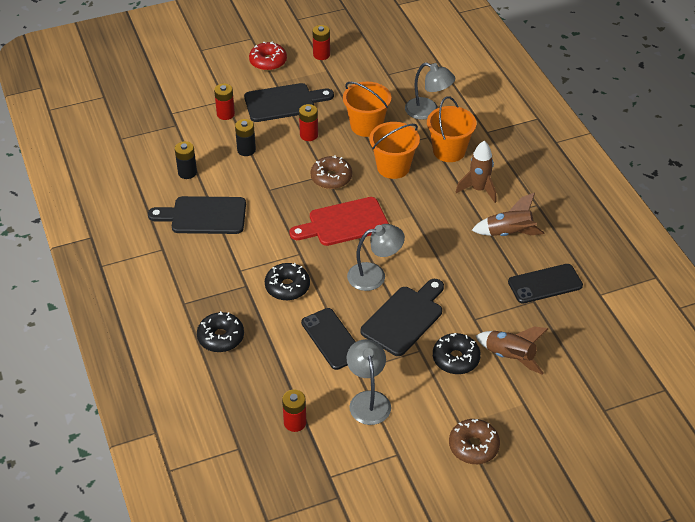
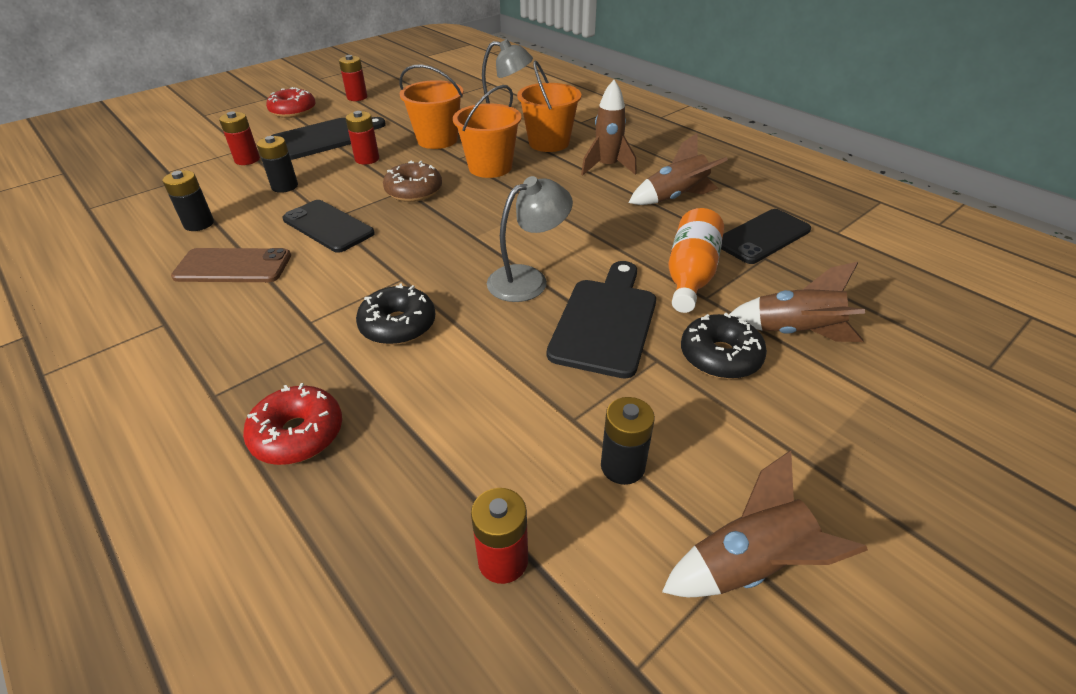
camera: 20 degrees left, 5 degrees down
black cutting board [148,196,246,234] -> brown phone [171,248,291,282]
black donut [197,311,244,352] -> red donut [243,383,342,465]
red cutting board [289,197,389,246] -> none
black phone [301,308,355,370] -> black phone moved to [283,200,375,253]
grey lamp [346,339,391,425] -> black battery [601,397,655,485]
brown donut [449,419,500,464] -> none
none -> brown rocket [662,451,868,597]
none -> orange bottle [668,208,724,313]

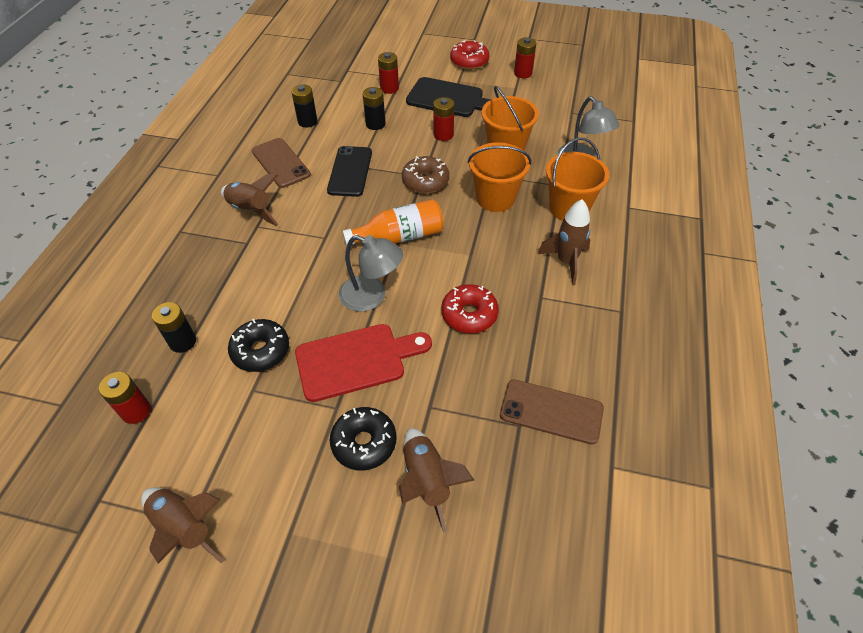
camera: 55 degrees right, 10 degrees up
red donut [243,383,342,465] -> red donut moved to [441,284,499,333]
black donut [356,283,435,345] -> black donut moved to [228,319,289,372]
black cutting board [547,261,656,379] -> red cutting board [295,324,432,402]
black battery [601,397,655,485] -> black battery moved to [152,302,196,353]
brown rocket [628,133,728,205] -> brown rocket moved to [221,174,279,226]
orange bottle [668,208,724,313] -> orange bottle moved to [343,199,443,246]
black phone [721,209,811,264] -> brown phone [500,380,604,445]

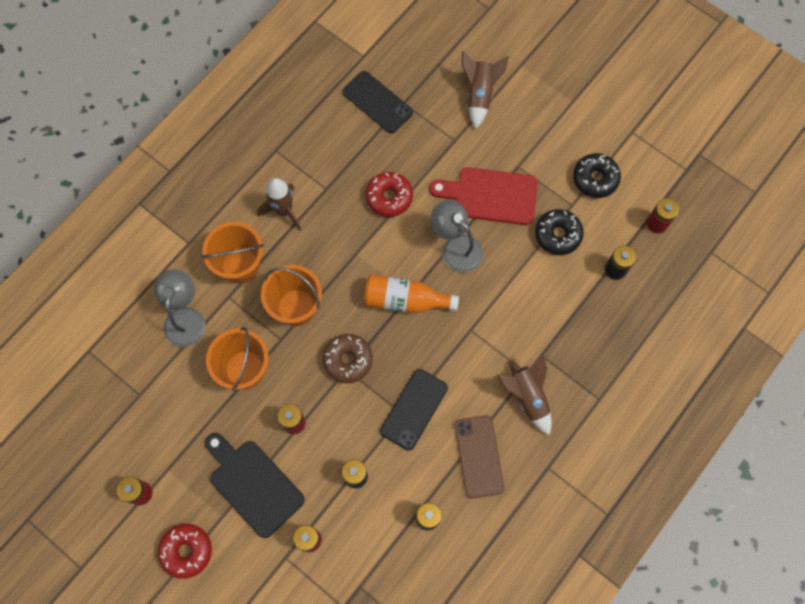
camera: 155 degrees left, 20 degrees up
brown rocket [141,487,224,564] -> none
black donut [330,407,397,470] -> black donut moved to [573,153,621,198]
brown phone [500,380,604,445] -> black phone [342,71,413,133]

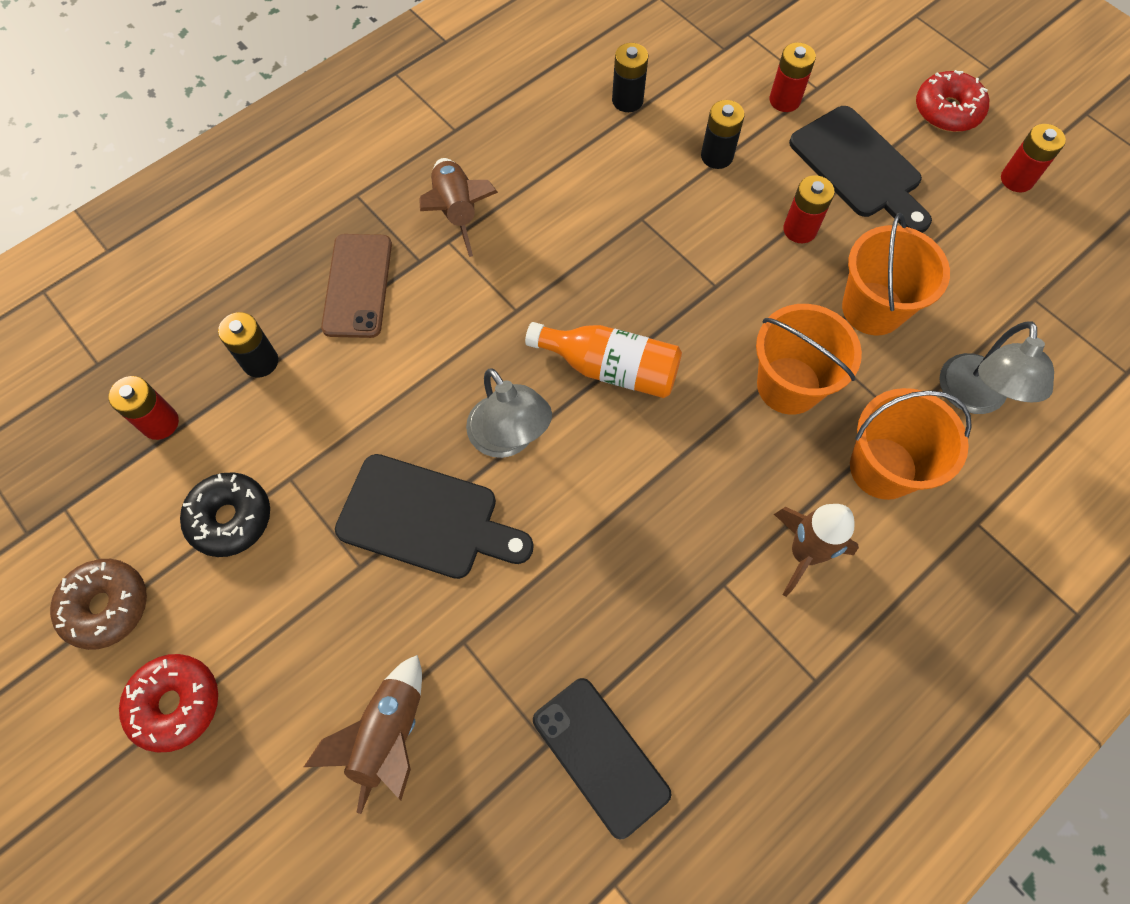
camera: 170 degrees left, 5 degrees down
brown donut [323,334,373,383] -> brown donut moved to [50,559,147,650]
red donut [366,172,413,217] -> red donut moved to [119,654,218,752]
black phone [380,369,448,451] -> none
red cutting board [429,167,538,225] -> black cutting board [335,454,534,579]
brown phone [454,415,504,498] -> brown phone moved to [321,234,392,338]
black donut [535,209,584,255] -> none

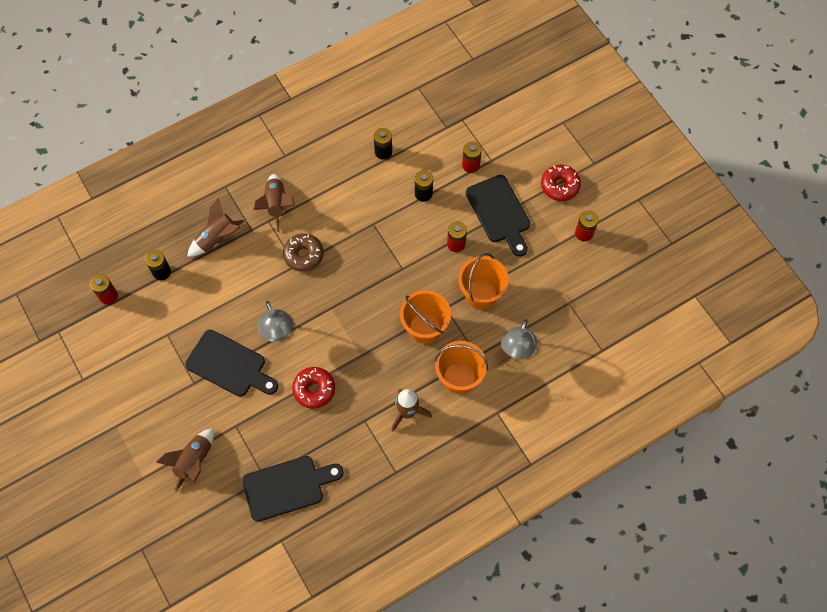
camera: 10 degrees right, 0 degrees up
brown donut [50,559,147,650] -> brown donut moved to [283,233,324,272]
red donut [119,654,218,752] -> red donut moved to [292,367,335,409]
black donut [180,472,270,557] -> none
brown phone [321,234,392,338] -> brown rocket [187,198,244,257]
orange bottle [525,322,682,398] -> none
black phone [533,678,671,840] -> black cutting board [242,456,344,522]

